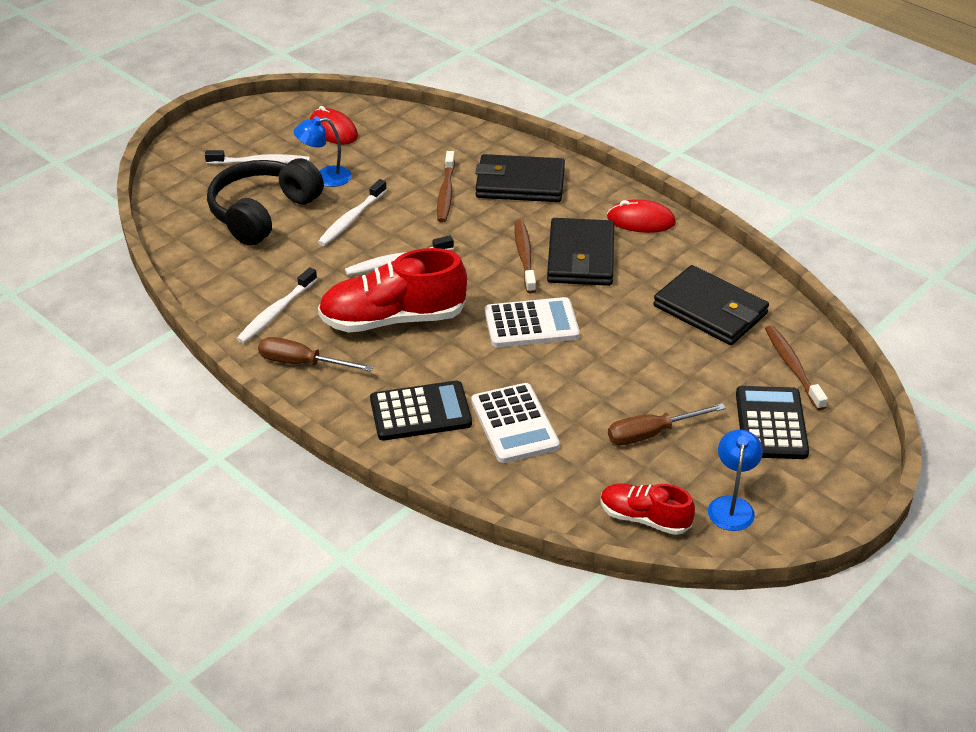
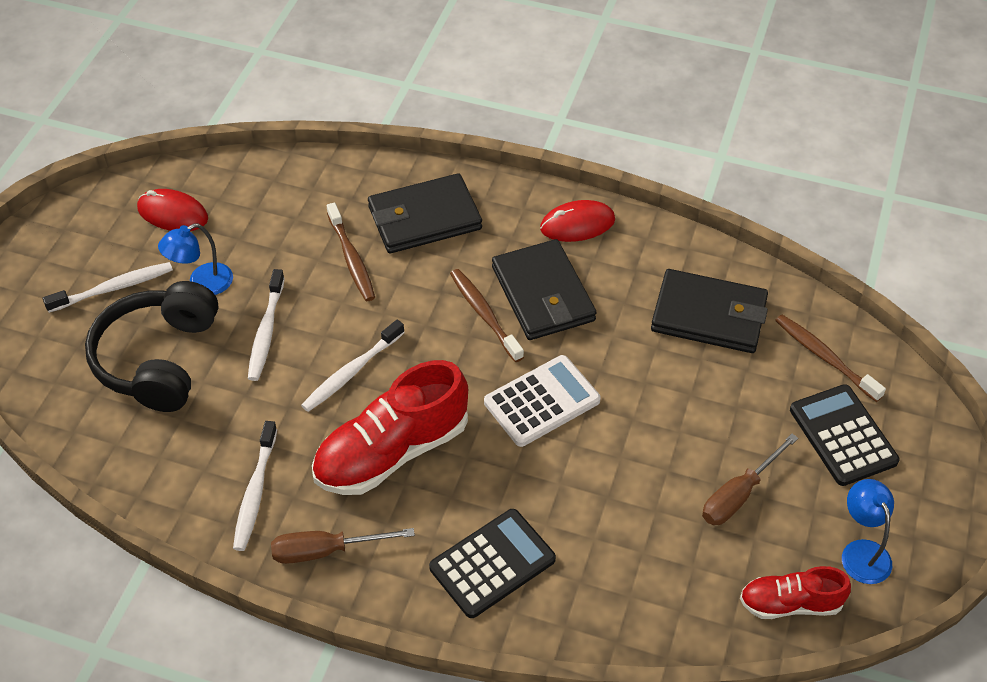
camera: 25 degrees left, 10 degrees up
white calculator [471,383,560,463] -> none

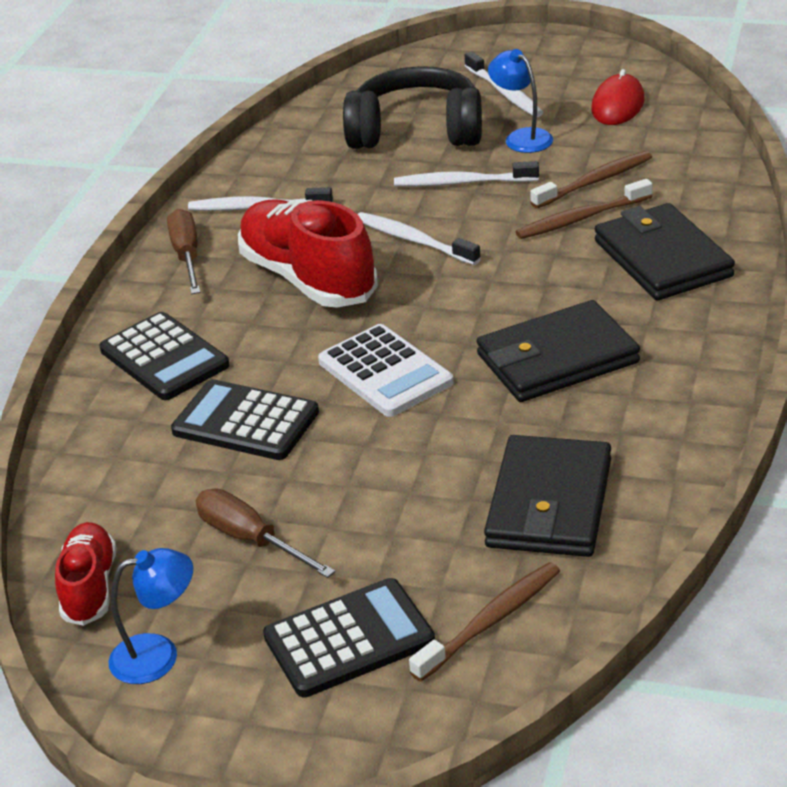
camera: 90 degrees right, 15 degrees down
brown toothbrush [450,269,524,362] -> brown toothbrush moved to [530,151,652,209]
red mouse [540,200,615,242] -> none
none -> black calculator [171,379,319,460]

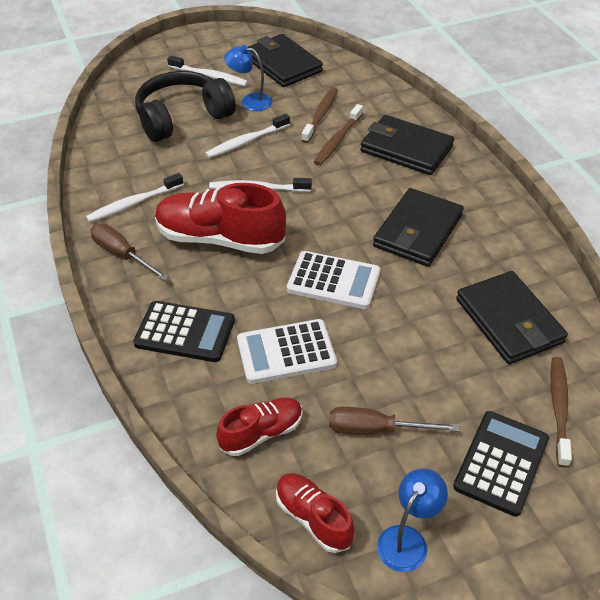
camera: 40 degrees left, 10 degrees up
black calculator [171,379,319,460] -> white calculator [237,319,337,384]
red mouse [592,69,645,125] -> black wallet [248,34,323,87]
none -> red shoe [216,398,303,456]

